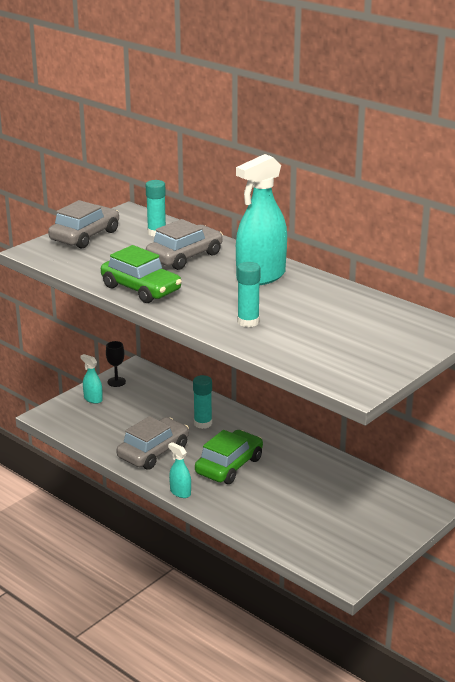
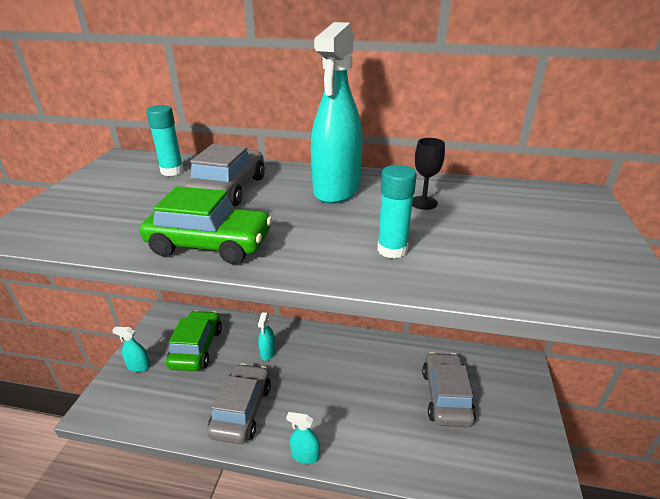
camera: 30 degrees left, 5 degrees up
grey car [48,200,119,249] -> grey car moved to [422,352,476,427]
black goblet [106,341,126,387] -> black goblet moved to [412,138,445,210]
turquoise glue stick [193,375,212,429] -> turquoise spray bottle [258,312,276,361]
green car [195,430,263,484] -> green car moved to [166,311,222,371]

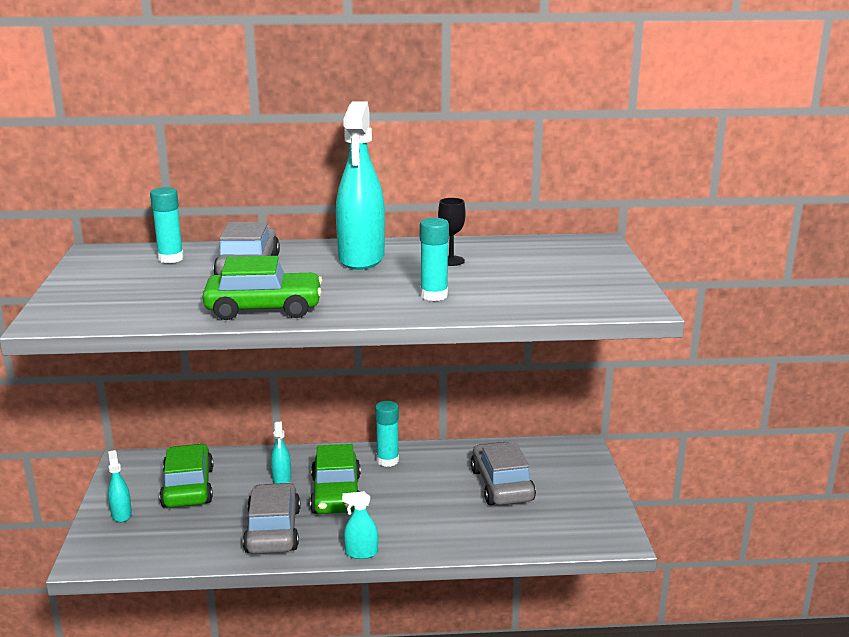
camera: 15 degrees left, 10 degrees down
turquoise spray bottle [112,327,150,372] -> turquoise spray bottle turned 75 degrees clockwise [108,450,132,522]
none -> green car [310,444,361,514]
none -> turquoise glue stick [375,401,399,467]

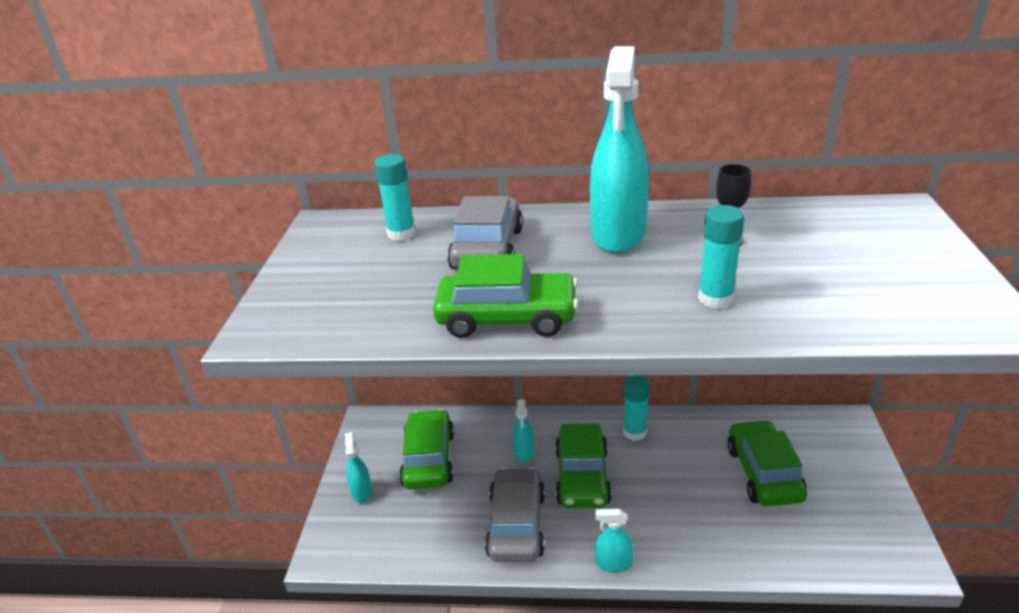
camera: 10 degrees right, 10 degrees up
grey car [471,442,536,505] -> green car [727,420,807,506]

